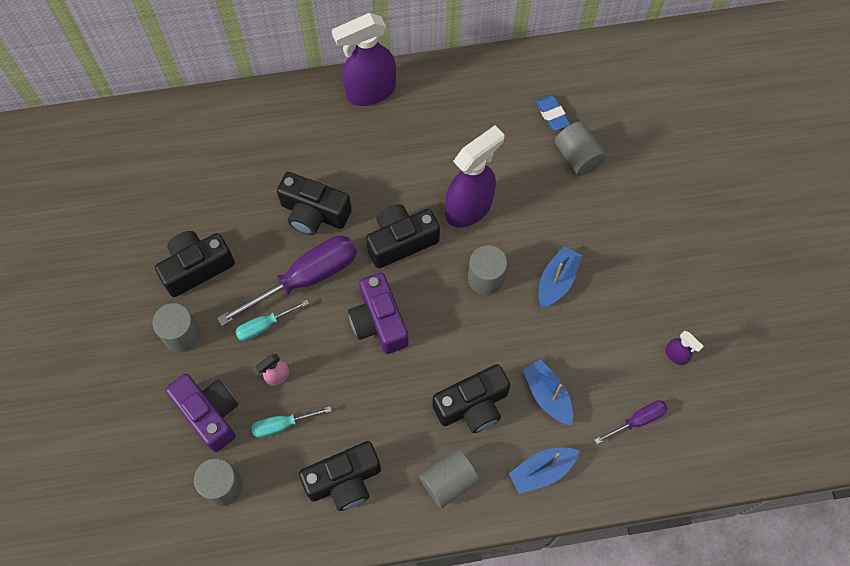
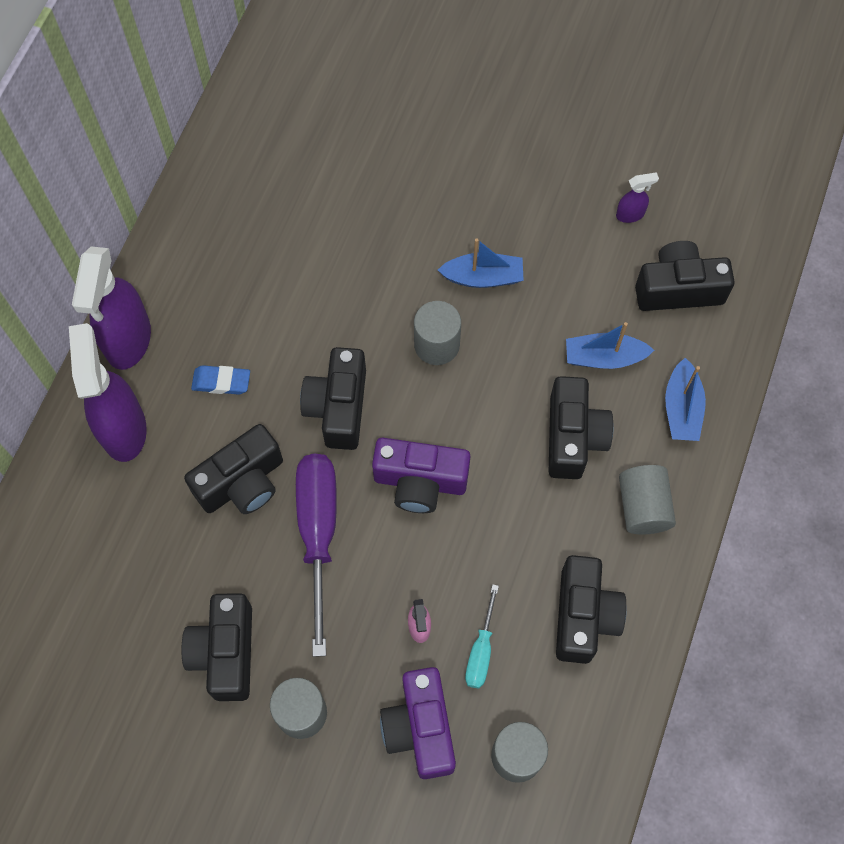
camera: 60 degrees left, 0 degrees up
purple camera [165,374,238,452] -> purple camera turned 90 degrees counterclockwise [380,667,456,779]
turquoise screwdriver [235,300,309,341] -> none
purple spray bottle [445,126,504,228] -> purple spray bottle moved to [69,323,147,462]
blue eraser [535,95,570,131] -> blue eraser moved to [191,365,250,395]
blue boat [539,246,582,307] -> blue boat turned 120 degrees clockwise [438,238,524,288]
grey cylinder [555,121,606,176] -> none
purple screwdriver [594,400,668,444] -> black camera [635,241,735,311]

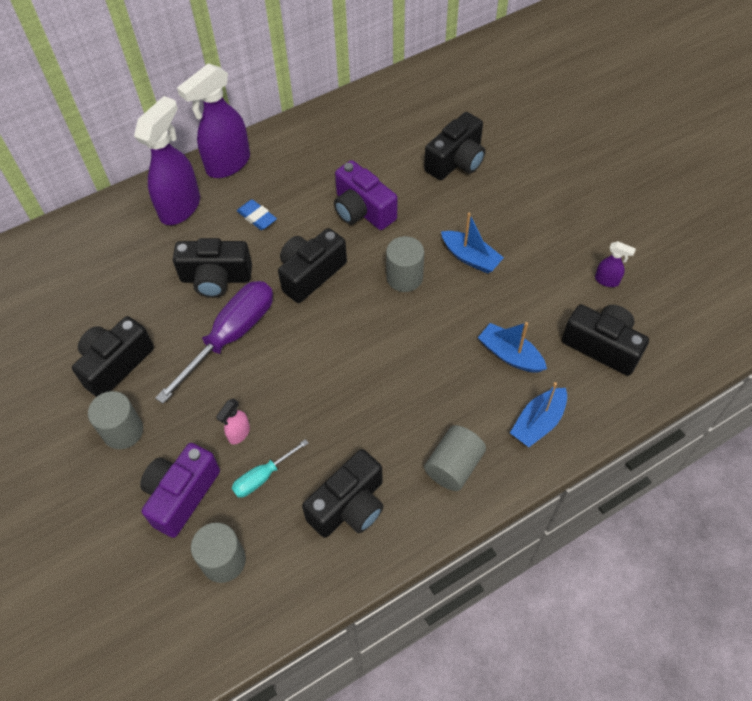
camera: 40 degrees right, 10 degrees down
purple camera [372,438,471,513] -> purple camera moved to [334,160,397,230]
black camera [549,376,614,479] -> black camera moved to [424,112,486,180]

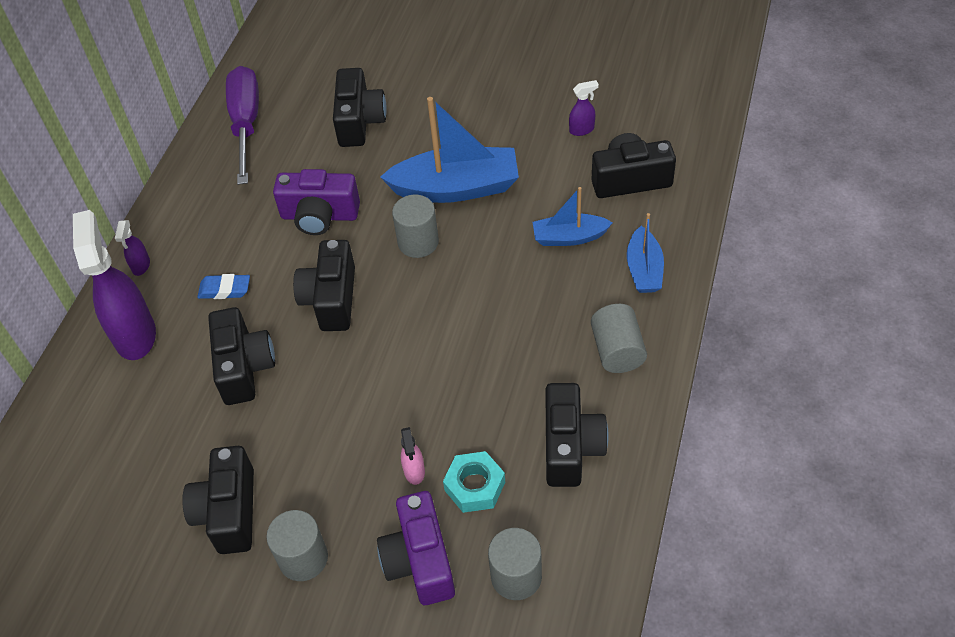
camera: 40 degrees left, 5 degrees down
purple screwdriver [155,281,273,404] -> purple screwdriver moved to [226,66,259,185]
black camera [173,238,252,298] -> black camera turned 60 degrees counterclockwise [208,307,275,405]
purple spray bottle [177,63,250,178] -> purple spray bottle [115,220,150,276], size x0.44
turquoise screwdriver [232,439,308,498] -> turquoise nut [443,451,505,513]
blue boat [441,213,504,274] -> blue boat [380,97,519,203], size x1.79

